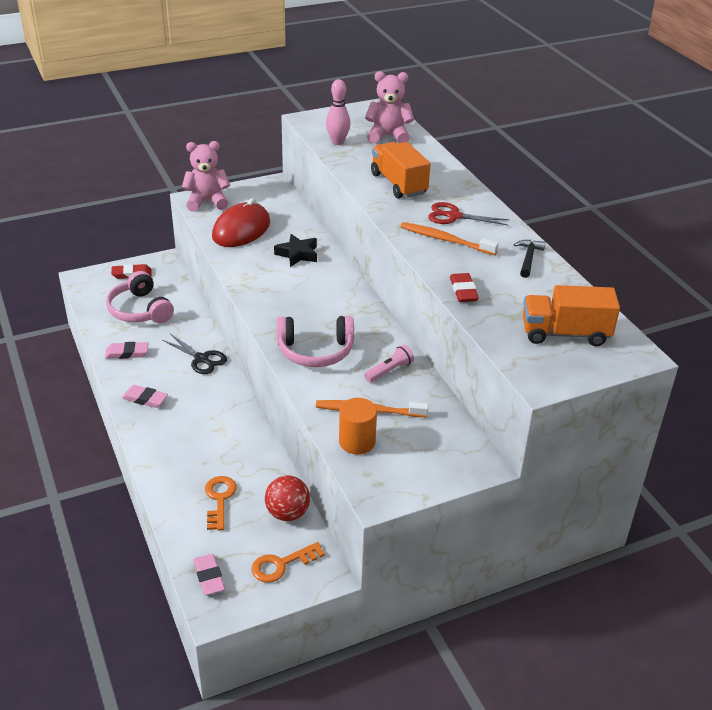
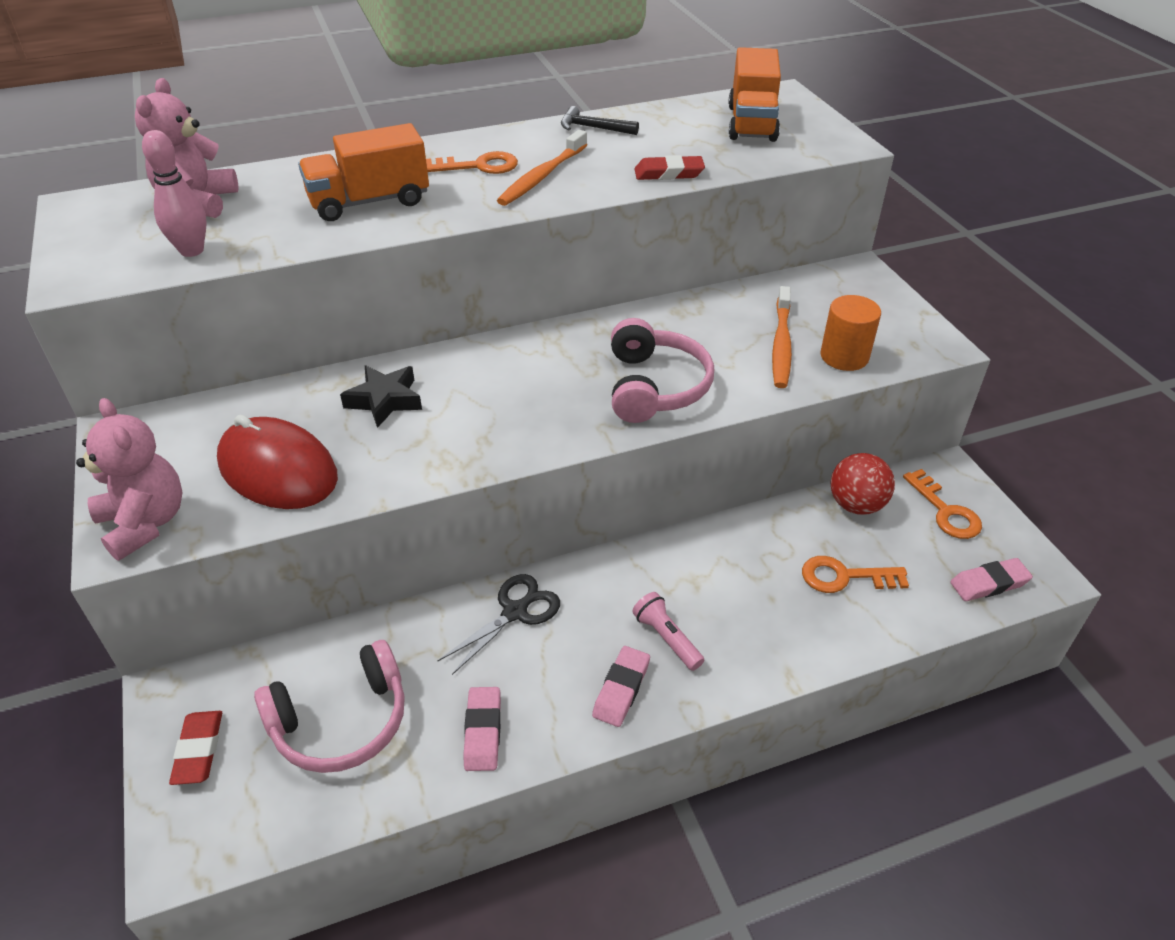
camera: 85 degrees left, 5 degrees up
pink teddy bear [182,141,230,212] -> pink teddy bear turned 150 degrees clockwise [76,398,182,561]
pink flashlight [364,345,414,382] -> pink flashlight moved to [632,592,704,671]
red scissors [428,202,510,225] -> orange key [426,151,518,174]

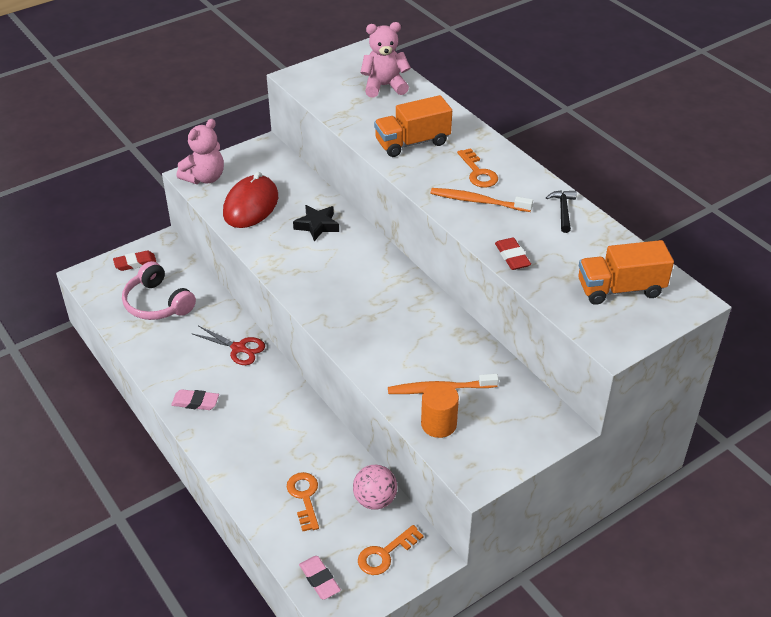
camera: 75 degrees right, 0 degrees up
pink bowling pin [142,130,207,257] -> none
orange truck [298,123,429,221] -> orange truck turned 75 degrees counterclockwise [374,95,452,157]
black scissors [438,574,560,675] -> red scissors [191,326,265,365]
pink eraser [463,687,501,771] -> none
pink headphones [611,318,714,423] -> none
pink flashlight [632,592,704,671] -> none
red ball [830,453,895,515] -> pink ball [353,465,397,510]

